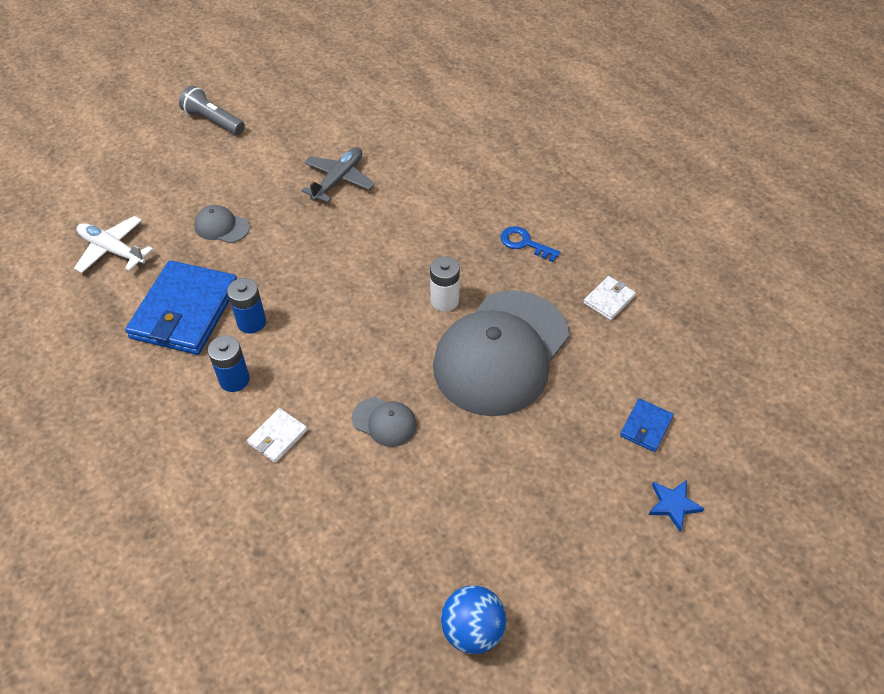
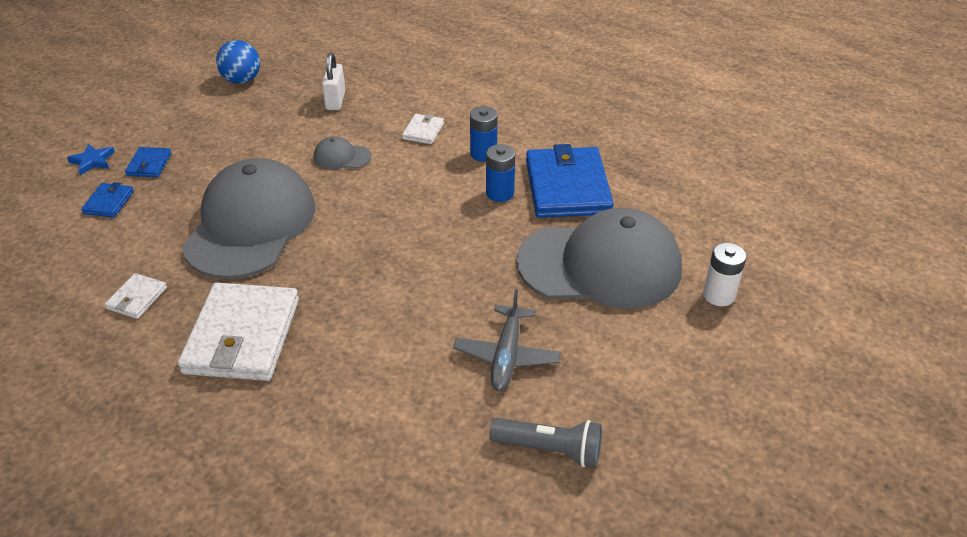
camera: 160 degrees right, 10 degrees down
white plane [74,216,153,273] -> none
grey flashlight [179,86,245,135] -> grey flashlight moved to [490,418,602,467]
grey cap [194,205,250,243] -> grey cap [516,208,682,309], size x2.49
white battery [430,256,460,312] -> white battery moved to [703,243,747,306]
blue key [500,226,560,262] -> white wallet [178,283,299,381]
none -> blue wallet [125,147,172,177]
none -> white padlock [322,53,345,110]

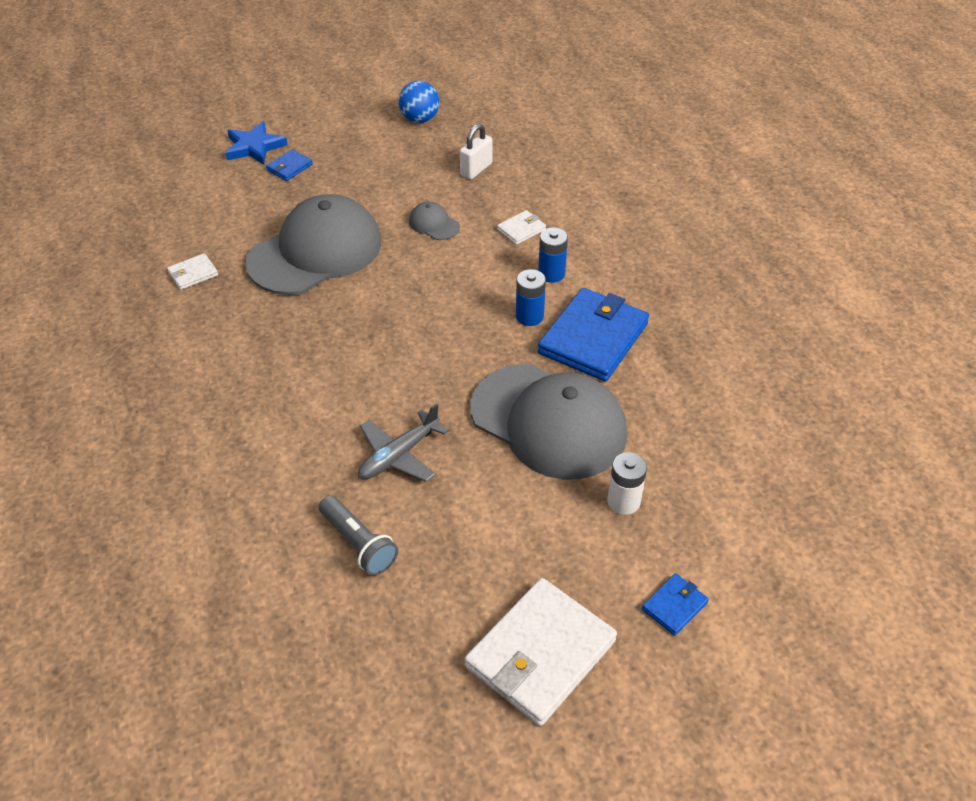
camera: 35 degrees right, 5 degrees up
blue star [67,144,115,175] -> blue star [225,121,288,165], size x1.59
blue wallet [81,182,134,218] -> blue wallet moved to [642,573,709,636]
white wallet [178,283,299,381] -> white wallet moved to [465,578,617,726]

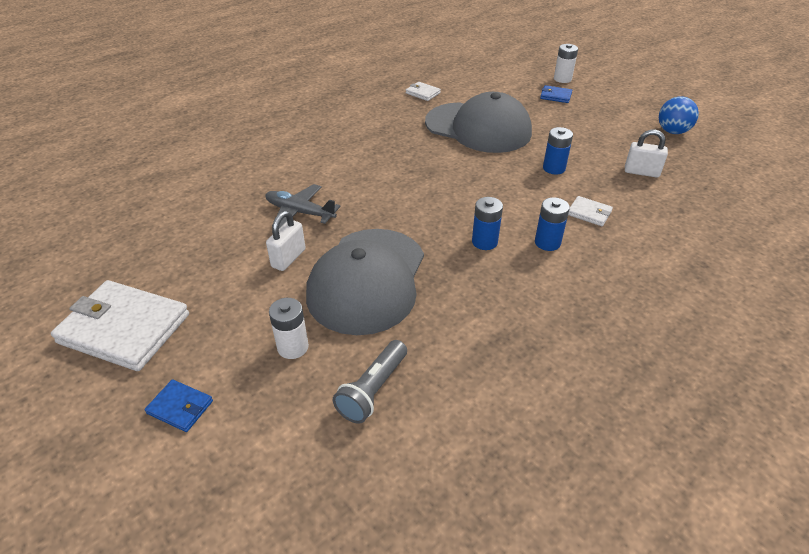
camera: 70 degrees right, 5 degrees down
blue star [225,121,288,165] -> white battery [554,44,578,83]
grey flashlight [319,495,398,576] -> grey flashlight moved to [333,340,407,424]
grey cap [409,202,460,240] -> blue battery [543,127,573,174]
blue wallet [538,288,649,381] -> none
none -> white padlock [266,211,306,271]

